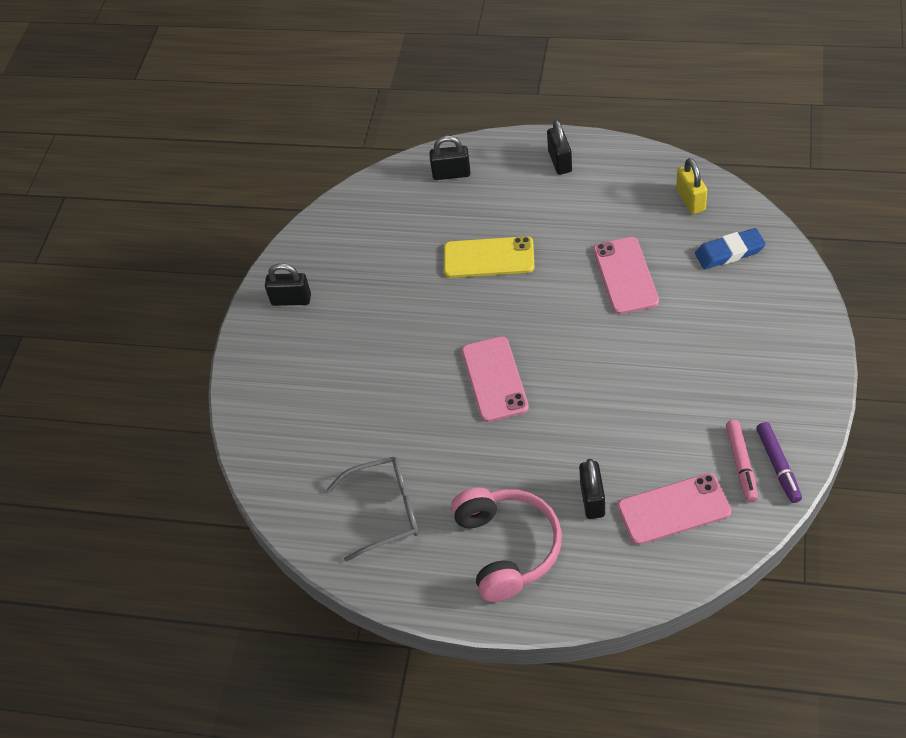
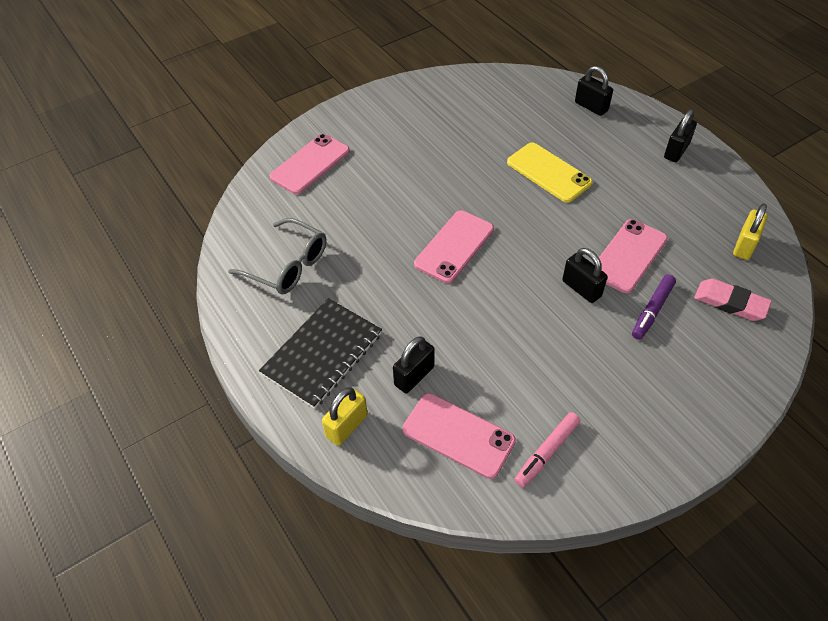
camera: 40 degrees right, 0 degrees up
black padlock [265,263,311,306] -> black padlock moved to [562,248,608,303]
pink headphones [451,488,562,602] -> black notebook [259,298,382,409]
blue eraser [695,228,766,269] -> pink eraser [694,278,772,321]
purple marker [756,422,802,503] -> purple marker moved to [632,275,676,339]
none -> pink phone [269,134,350,194]
none -> yellow padlock [322,387,368,446]

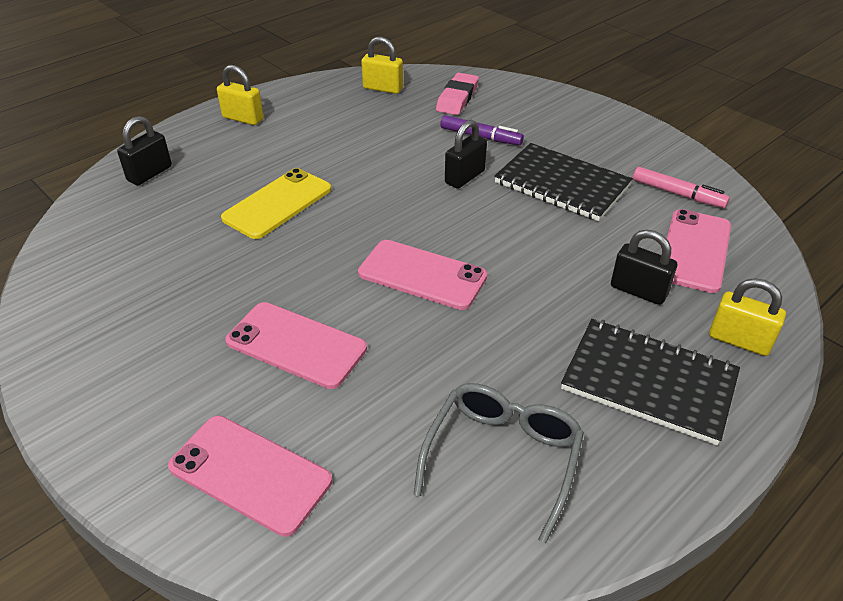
camera: 100 degrees left, 10 degrees down
pink phone [599,219,668,293] -> pink phone moved to [225,302,367,389]
black padlock [664,109,697,162] -> yellow padlock [217,65,264,125]
none -> black notebook [494,143,633,221]

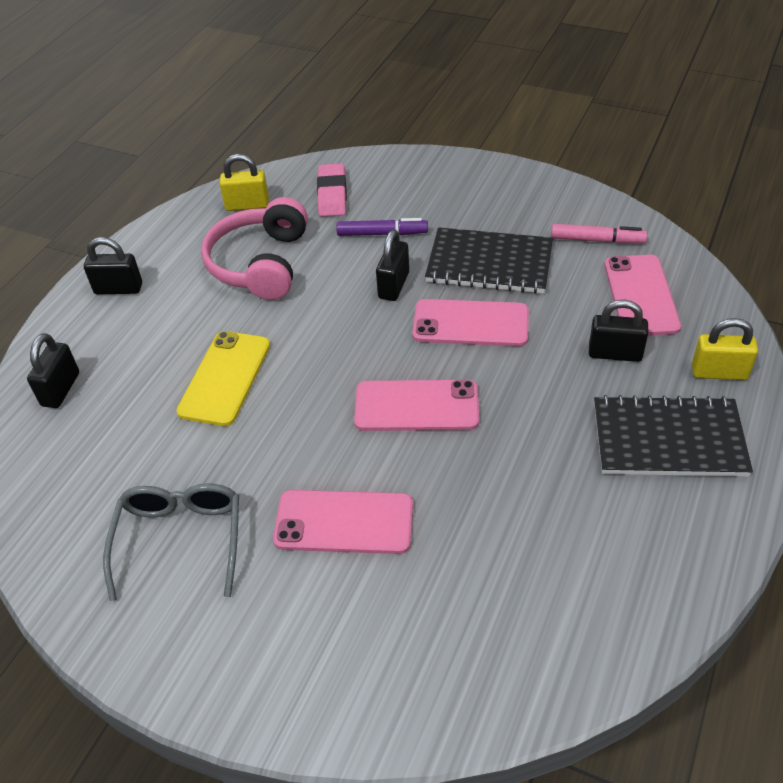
camera: 20 degrees left, 5 degrees up
pink phone [168,416,332,537] -> pink phone moved to [412,299,529,346]
yellow padlock [217,65,264,125] -> black padlock [84,237,142,294]
grey glasses [413,383,584,543] -> grey glasses moved to [103,483,239,601]
none -> pink headphones [201,197,308,300]

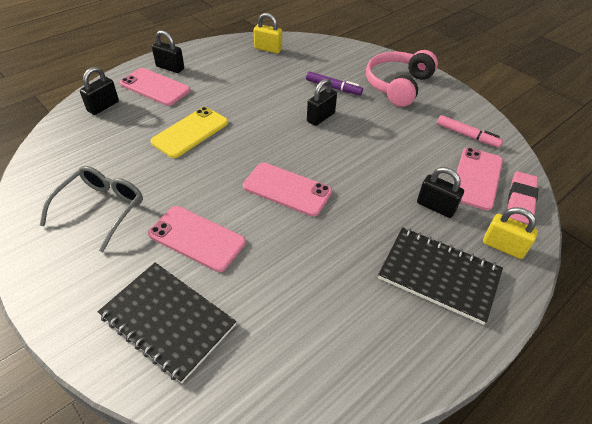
camera: 20 degrees right, 0 degrees up
pink headphones [201,197,308,300] -> pink headphones moved to [366,50,438,107]
pink eraser [317,163,347,217] -> pink eraser moved to [507,171,538,224]
pink phone [412,299,529,346] -> pink phone moved to [120,68,191,106]
black notebook [425,227,553,294] -> black notebook moved to [98,262,236,383]

